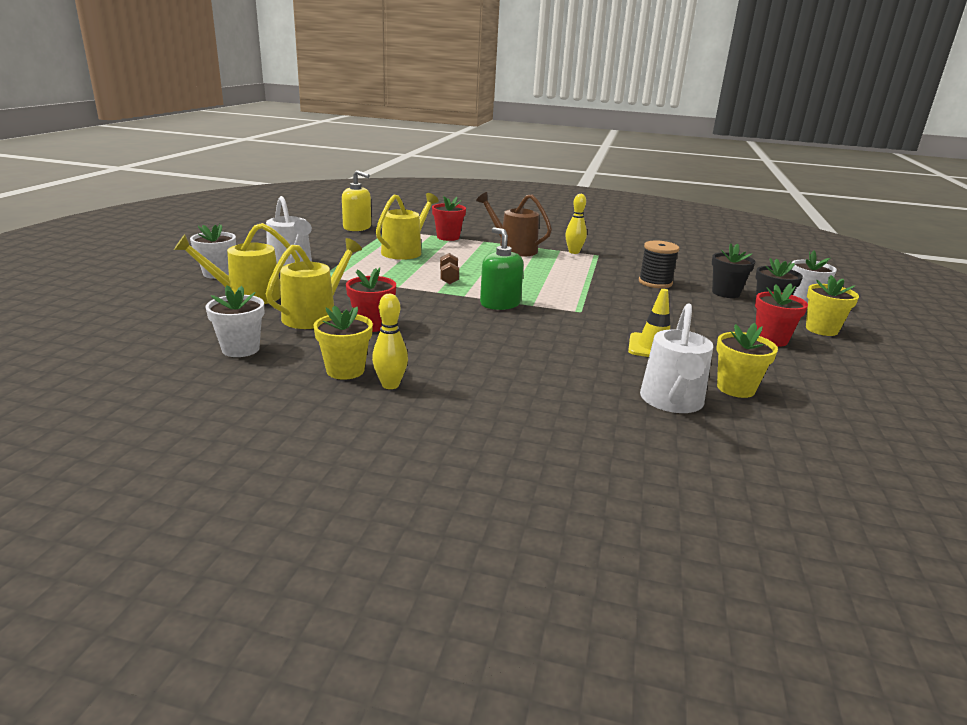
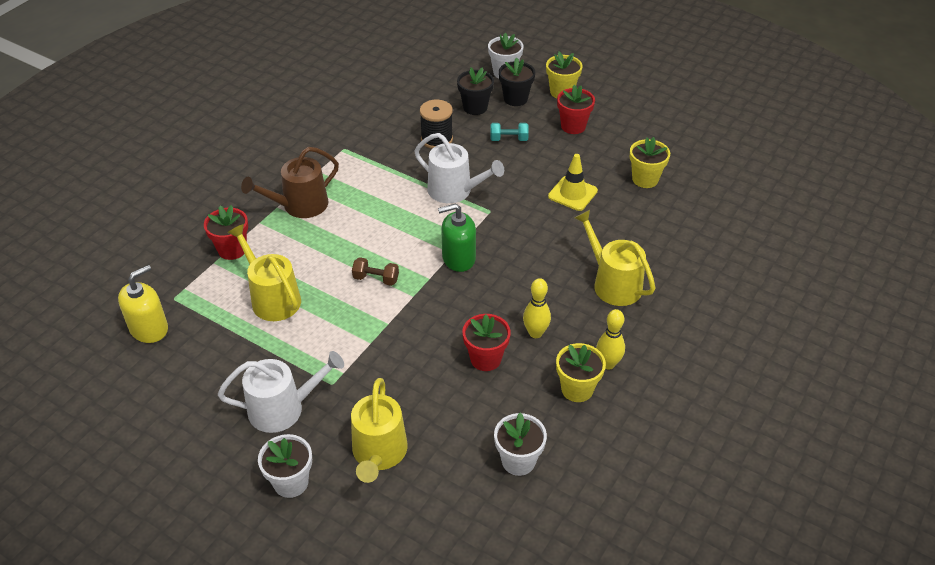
camera: 70 degrees left, 20 degrees up
yellow watering can [266,238,362,329] -> yellow watering can moved to [575,210,655,306]
yellow bowling pin [565,194,587,254] -> yellow bowling pin moved to [523,278,551,338]
white watering can [640,304,713,413] -> white watering can moved to [414,133,504,203]
none -> turquoise dumbbell [490,123,529,141]

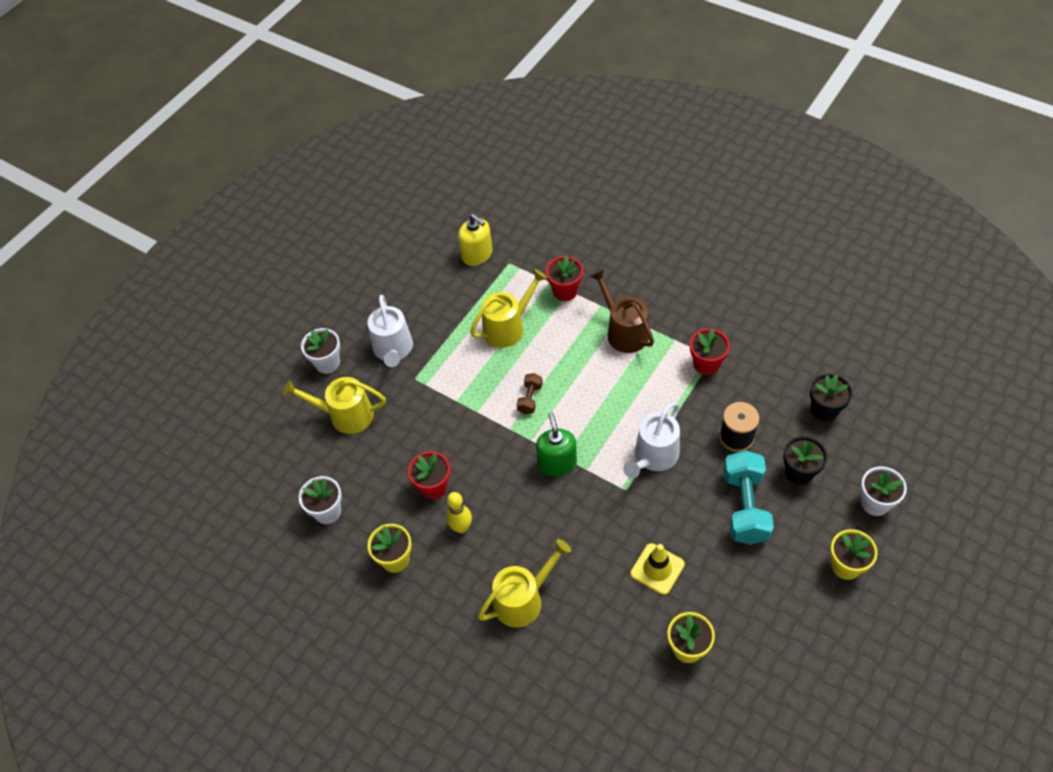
camera: 95 degrees right, 10 degrees up
turquoise dumbbell [490,123,529,141] -> turquoise dumbbell [723,450,774,545], size x2.03
black flower pot [499,58,535,106] -> black flower pot moved to [810,374,853,422]
red flower pot [557,85,595,134] -> red flower pot moved to [690,328,730,375]
yellow bowling pin [596,309,625,370] -> none

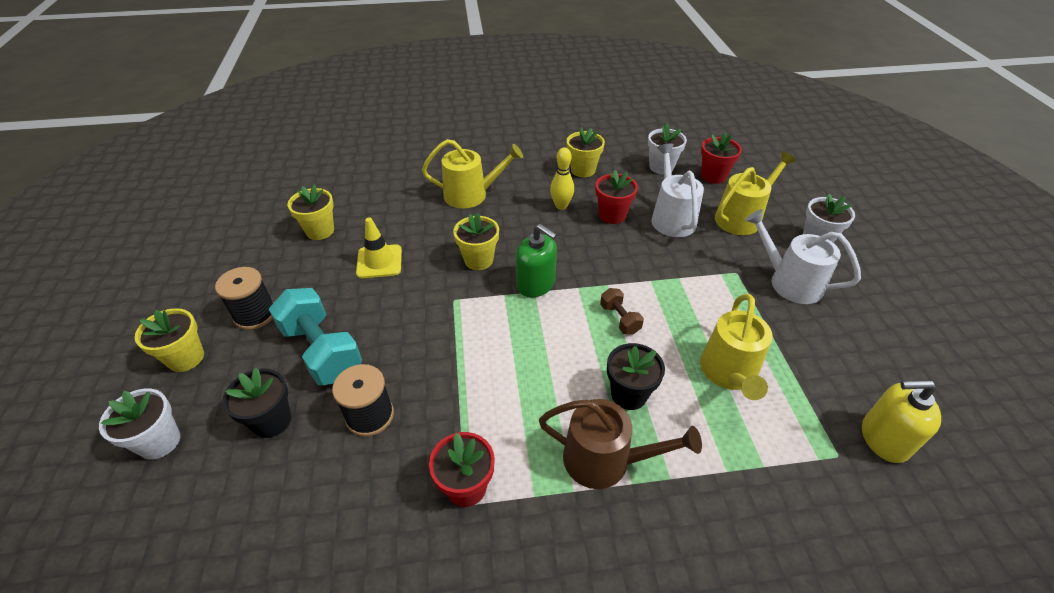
camera: 135 degrees right, 10 degrees down
yellow watering can [478,539,571,628] -> yellow watering can turned 105 degrees counterclockwise [422,139,523,208]
red flower pot [546,255,583,301] -> red flower pot moved to [701,132,742,184]
white watering can [623,402,680,478] -> white watering can moved to [651,144,704,237]
black flower pot [810,374,853,422] -> black flower pot moved to [607,343,665,410]
none -> black spool [215,267,274,330]
none -> yellow flower pot [453,213,499,270]

